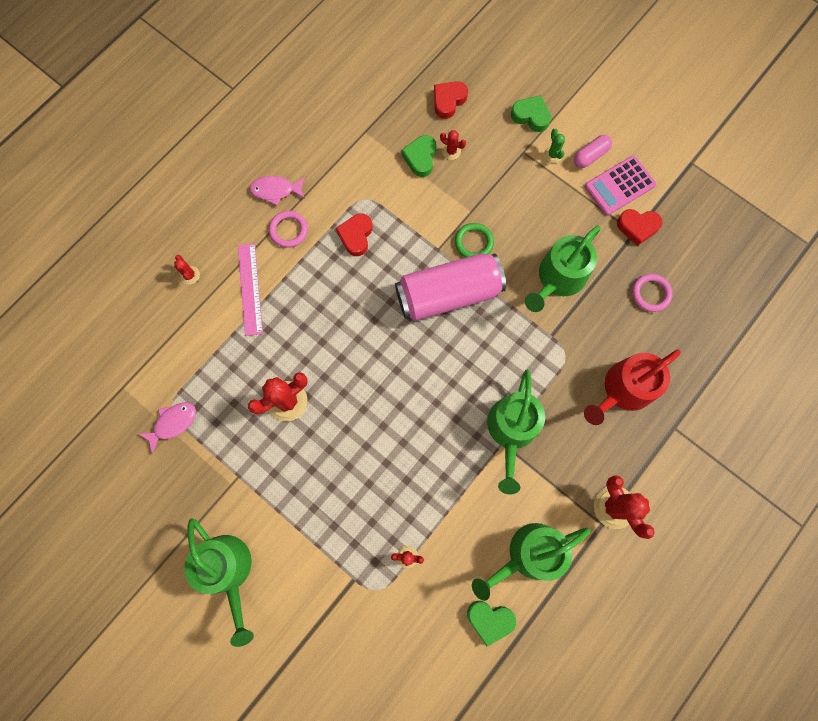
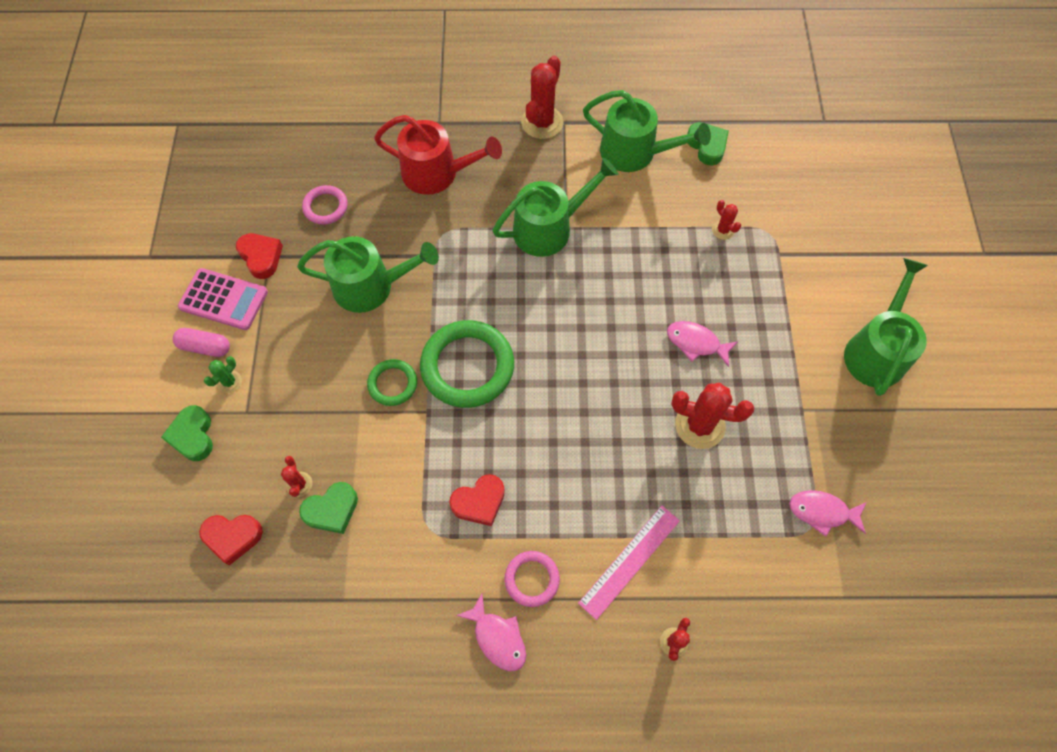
camera: 130 degrees left, 10 degrees down
pink can [395,253,506,321] -> green ring [420,320,514,408]
none -> pink fish [667,321,738,367]

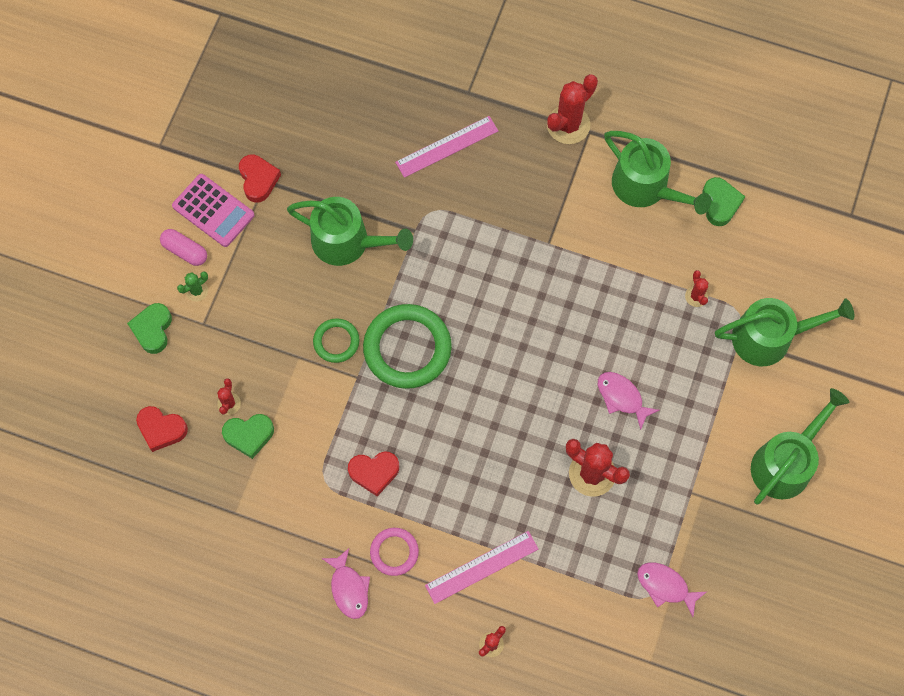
camera: 20 degrees right, 5 degrees up
pink ring [302,185,348,225] -> none
red watering can [374,115,502,195] -> pink ruler [395,116,498,178]
green watering can [492,158,618,257] -> green watering can moved to [715,298,854,366]

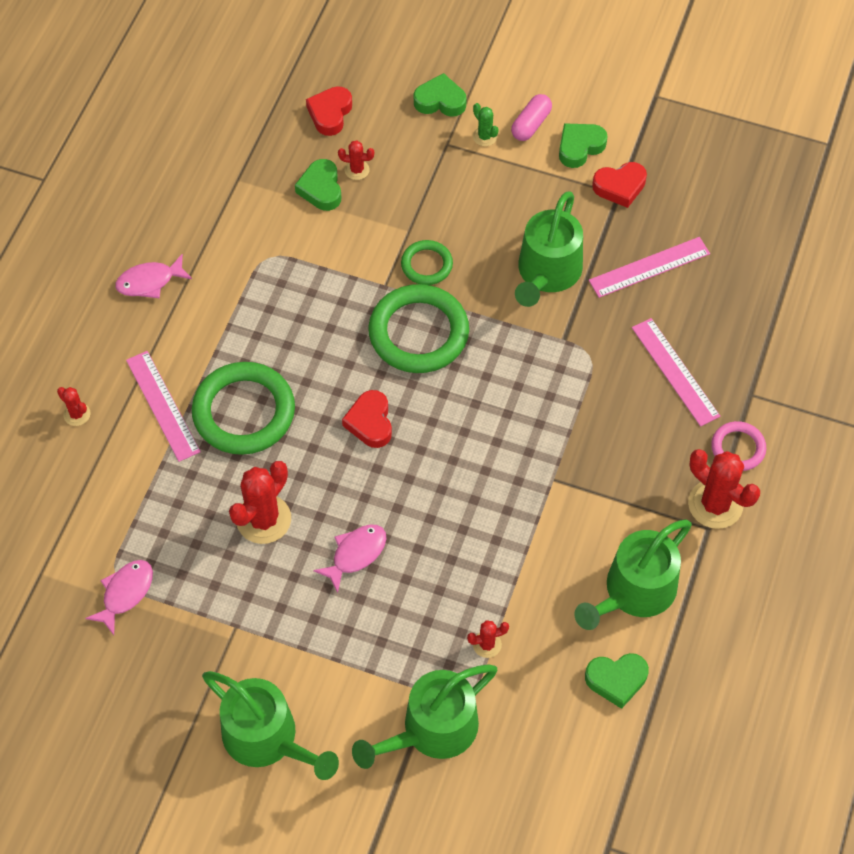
camera: 90 degrees right, 10 degrees down
pink calculator [172,174,255,247] -> green heart [559,123,607,168]
red heart [348,451,399,496] -> red heart moved to [342,390,392,448]
pink ring [370,528,419,576] -> pink ring moved to [711,421,766,471]
green watering can [715,298,854,366] -> green watering can turned 60 degrees clockwise [352,664,497,769]
none -> green ring [192,362,295,455]
none -> pink ruler [589,237,710,298]

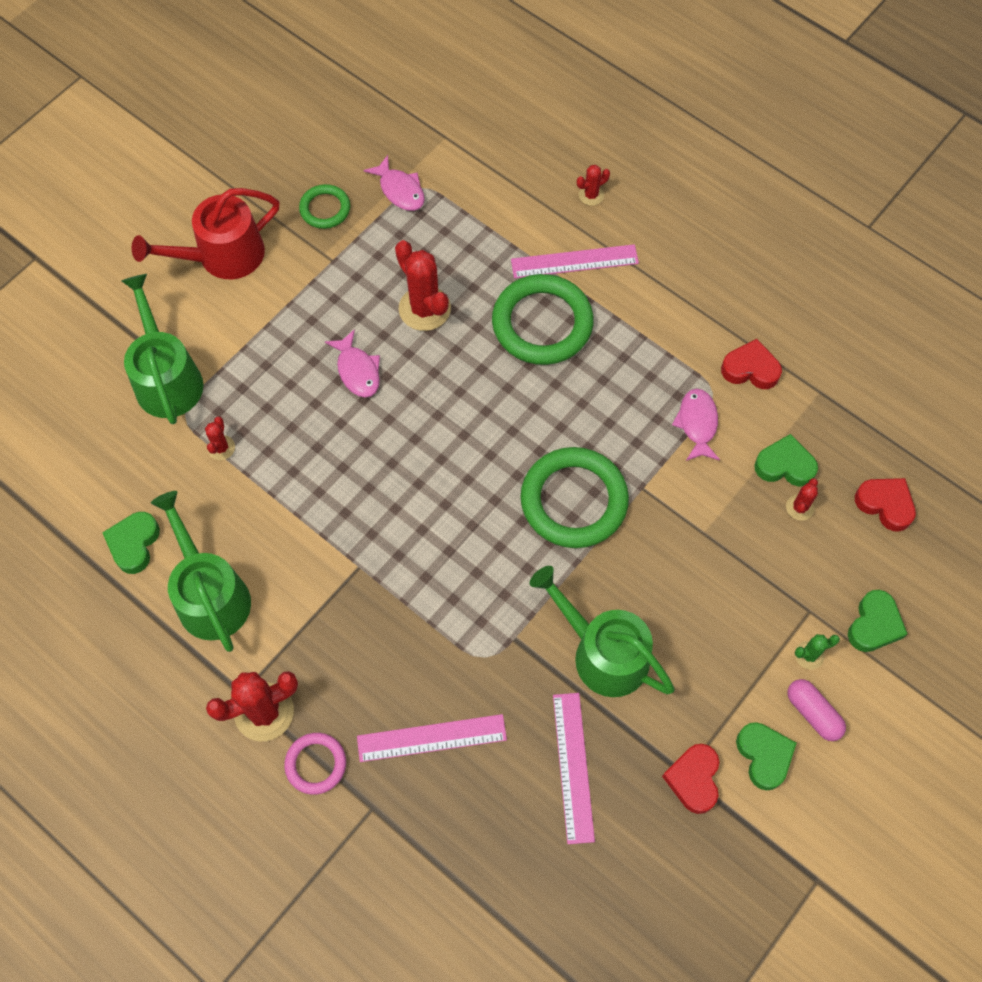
camera: 110 degrees right, 5 degrees up
pink fish [115,254,192,298] -> pink fish moved to [672,388,720,461]
green watering can [202,671,339,780] -> red watering can [132,188,280,279]
red heart [342,390,392,448] -> red heart moved to [721,339,782,389]
green ring [401,240,453,285] -> green ring moved to [299,184,350,229]

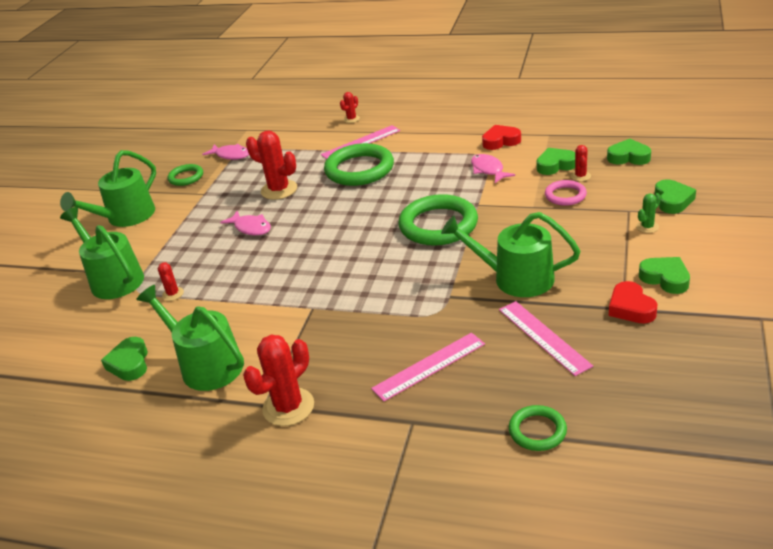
camera: 20 degrees left, 30 degrees down
red watering can [132,188,280,279] -> green watering can [60,150,156,227]
pink ring [284,733,346,795] -> pink ring moved to [545,180,587,206]
pink capsule [787,679,846,741] -> none
red heart [855,478,916,532] -> green heart [607,139,651,165]
none -> green ring [509,405,567,451]

